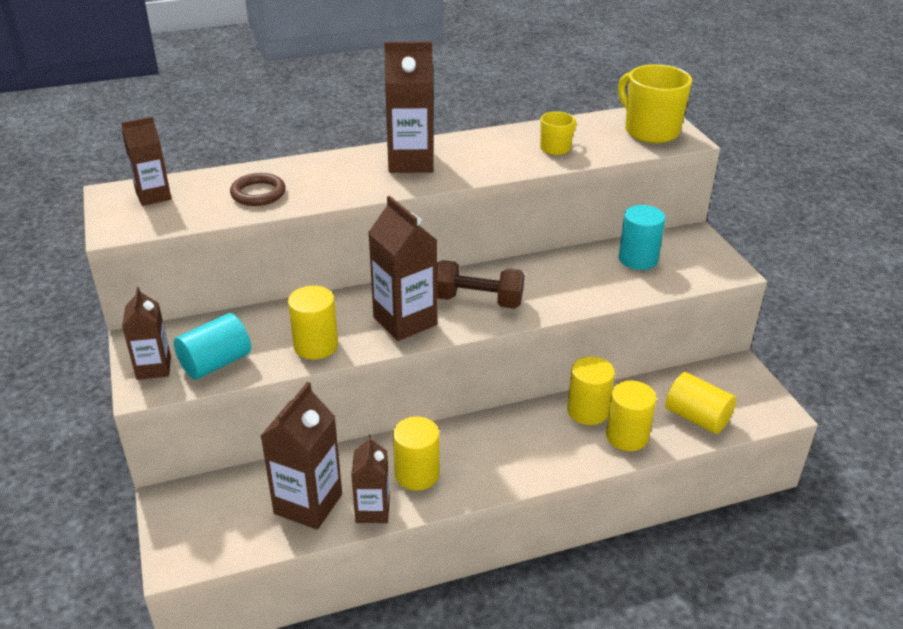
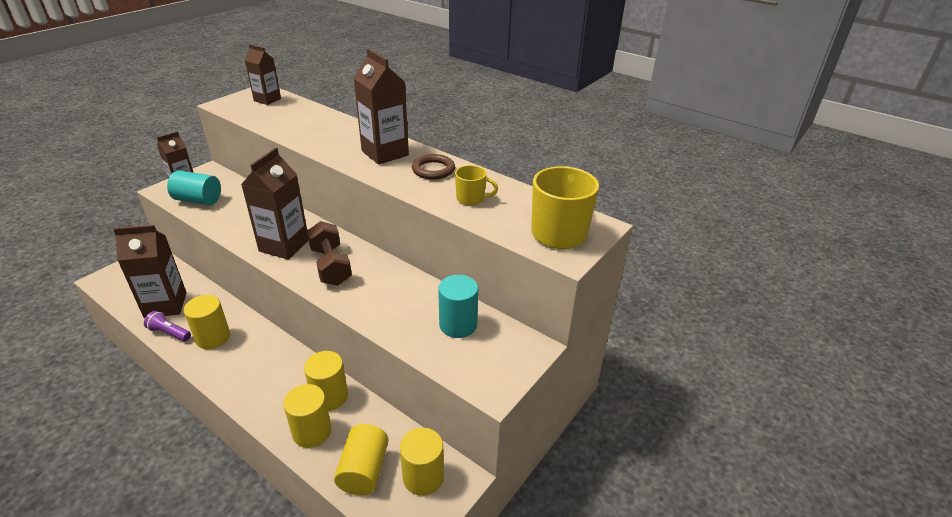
camera: 55 degrees right, 0 degrees up
brown ring [230,173,286,206] -> brown ring moved to [412,154,455,180]
yellow cylinder [288,286,338,360] -> yellow cylinder moved to [400,428,444,496]
brown carton [351,435,390,523] -> purple flashlight [144,311,191,341]

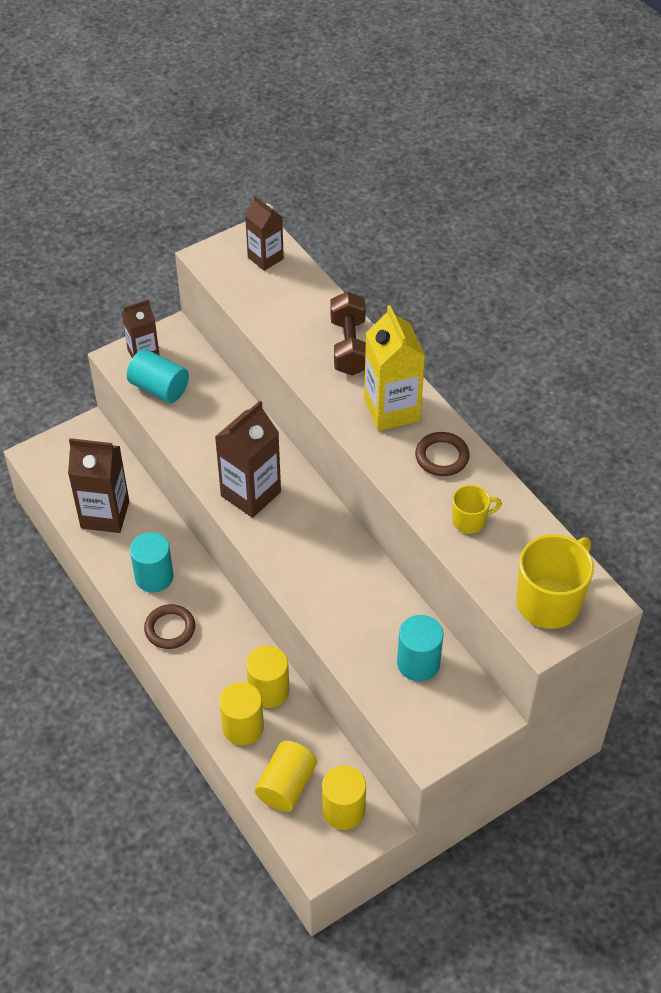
camera: 20 degrees right, 15 degrees up
purple flashlight [144,311,191,341] -> none
yellow cylinder [184,295,230,349] -> turquoise cylinder [130,532,174,593]
brown dumbbell [307,221,352,286] -> brown dumbbell moved to [330,291,366,376]
brown carton [354,49,409,165] -> yellow carton [364,305,425,431]
yellow mug [455,165,498,206] -> yellow mug turned 45 degrees counterclockwise [452,485,502,534]
none -> brown ring [144,604,195,649]

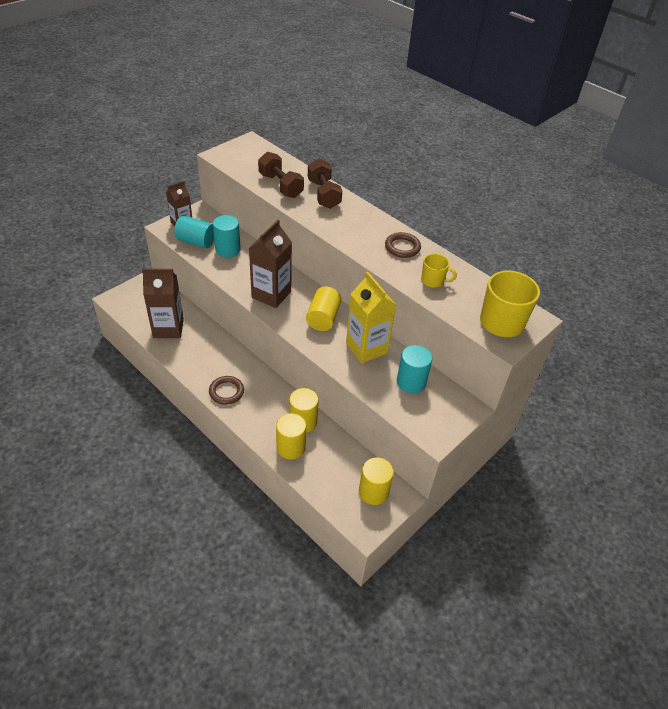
camera: 15 degrees left, 5 degrees down
turquoise cylinder [130,532,174,593] -> turquoise cylinder moved to [213,215,241,257]
brown carton [245,196,284,271] -> none
yellow cylinder [255,741,317,812] -> yellow cylinder moved to [306,287,342,331]
yellow carton [364,305,425,431] -> yellow carton moved to [346,272,396,363]
yellow mug [452,485,502,534] -> yellow mug turned 45 degrees clockwise [421,254,457,288]
none -> brown dumbbell [258,152,304,198]

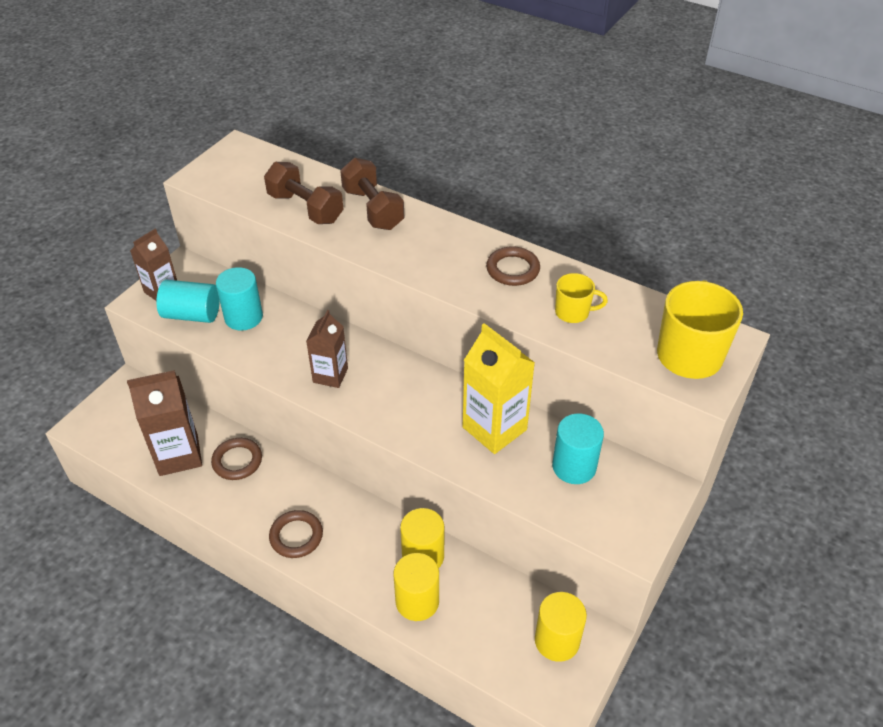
camera: 10 degrees left, 0 degrees up
brown carton [249,220,292,308] -> brown carton [306,310,348,388], size x0.63
yellow cylinder [306,287,342,331] -> none
none -> brown ring [211,438,262,480]

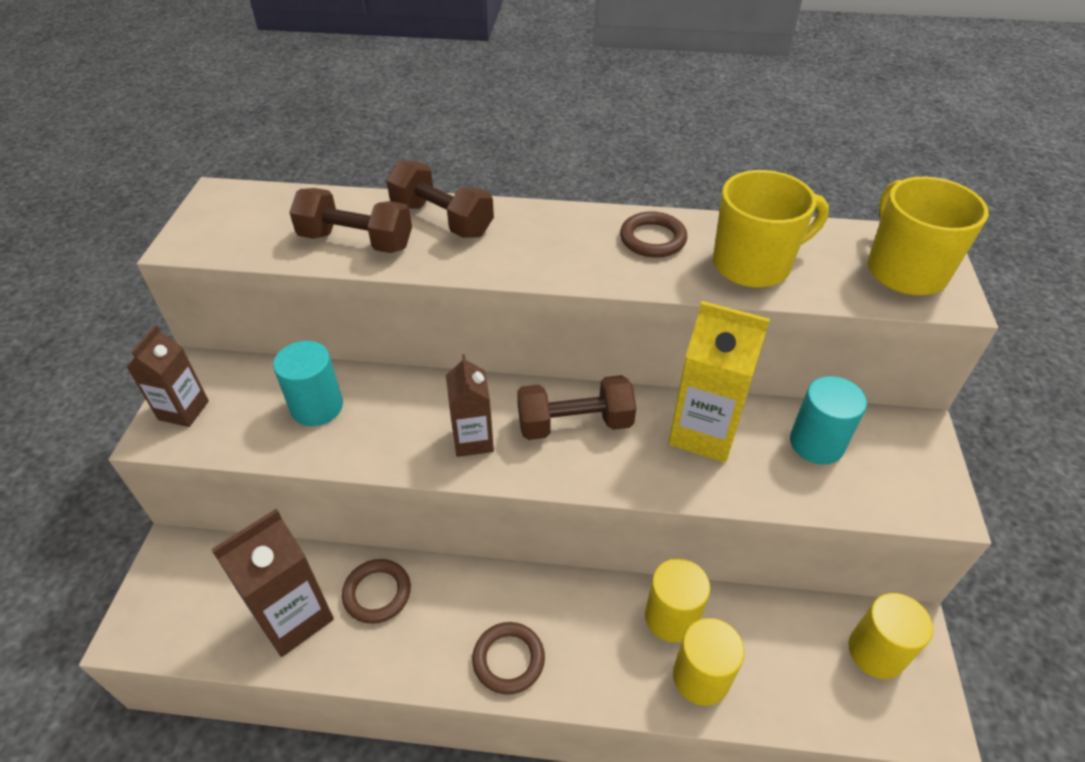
camera: 25 degrees left, 0 degrees up
turquoise cylinder [156,280,220,323] -> none
yellow mug [555,273,608,323] -> yellow mug [713,170,829,288], size x1.85
none -> brown dumbbell [517,375,636,440]

